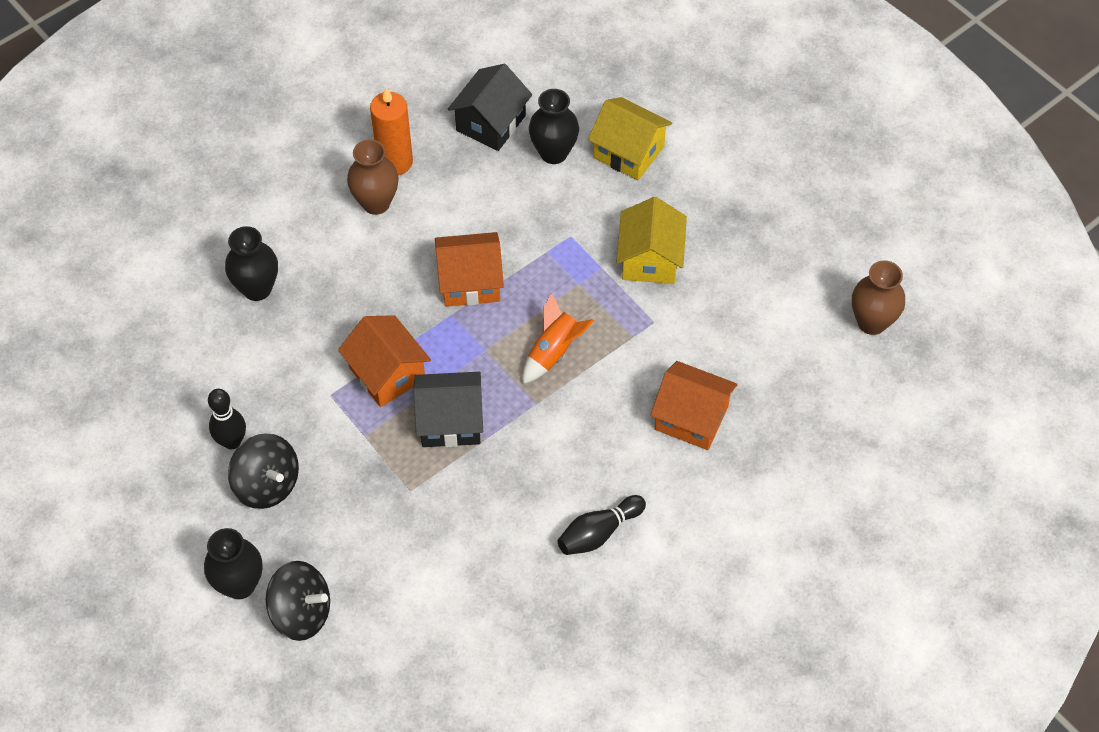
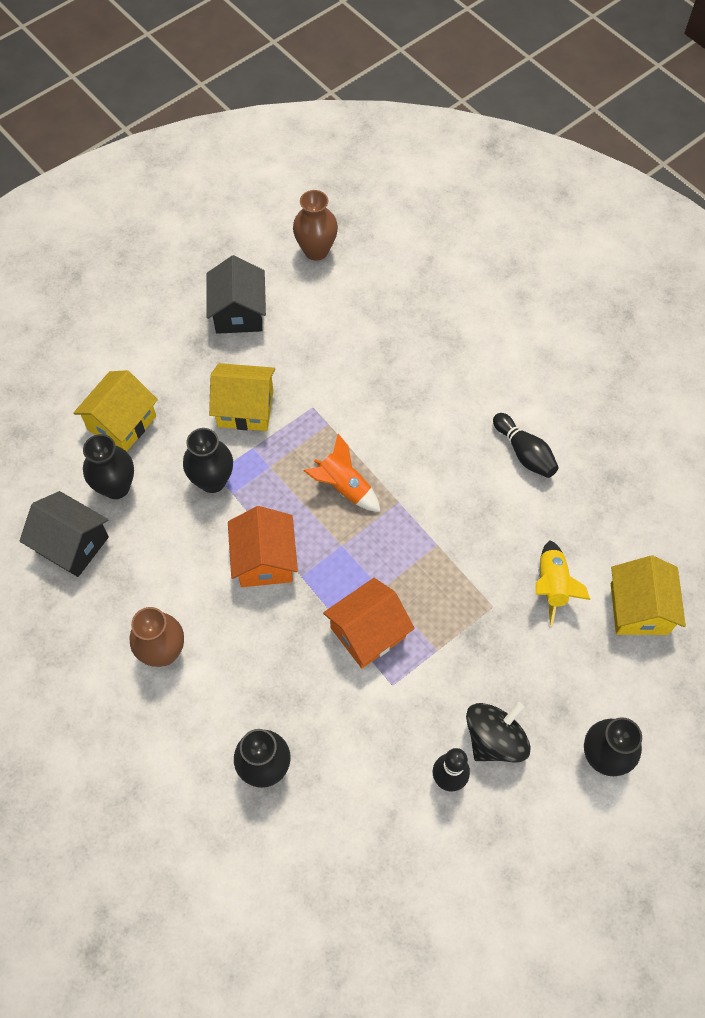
camera: 90 degrees left, 5 degrees up
black spinning top [266,561,330,641] -> none
orange candle [370,87,413,175] -> none
black house [413,372,483,447] -> black house moved to [206,255,266,334]
orange house [650,361,737,450] -> none
none -> black vase [183,428,233,493]
none -> yellow rocket [535,541,590,626]
none -> yellow house [611,556,686,635]

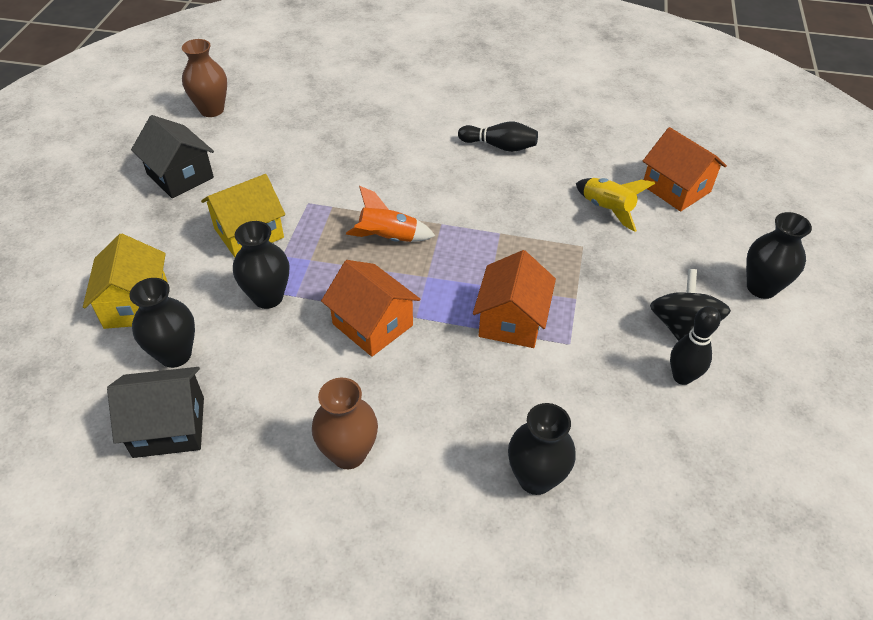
camera: 40 degrees left, 15 degrees down
yellow house [611,556,686,635] -> orange house [643,127,727,211]

